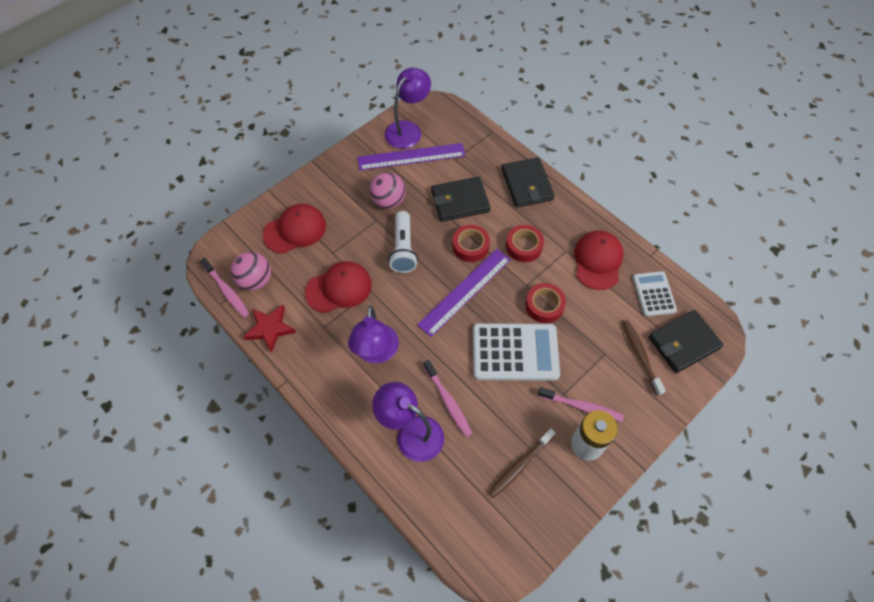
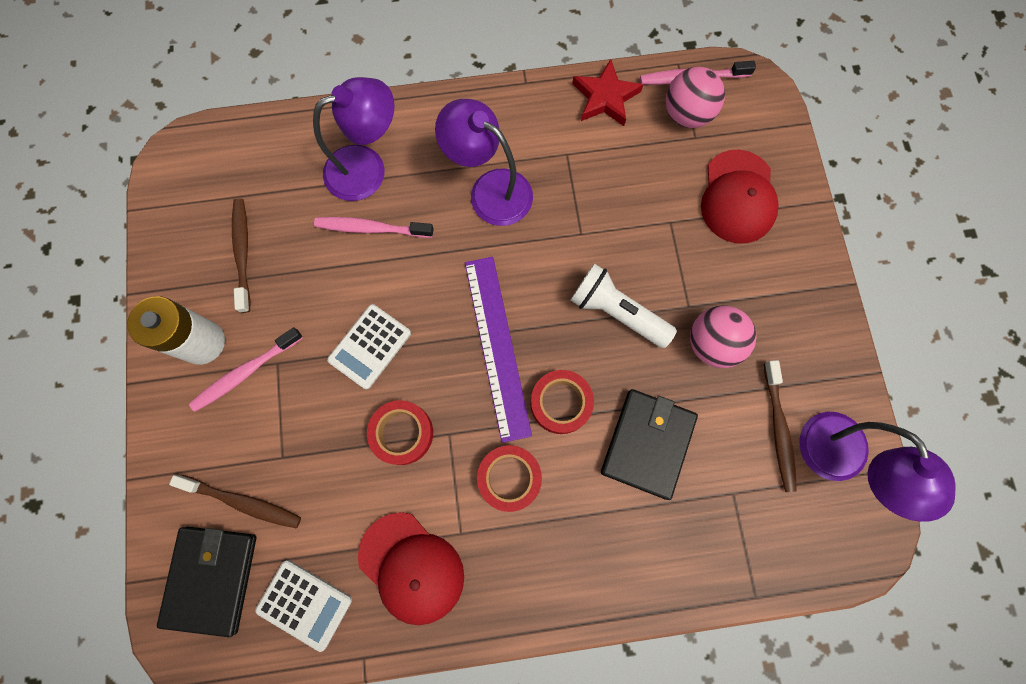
camera: 125 degrees right, 15 degrees up
red cap [305,261,372,313] -> none
purple ruler [357,143,465,170] -> brown toothbrush [764,360,797,492]
white calculator [473,323,560,381] -> white calculator [327,304,411,389], size x0.58
black wallet [501,157,555,207] -> none

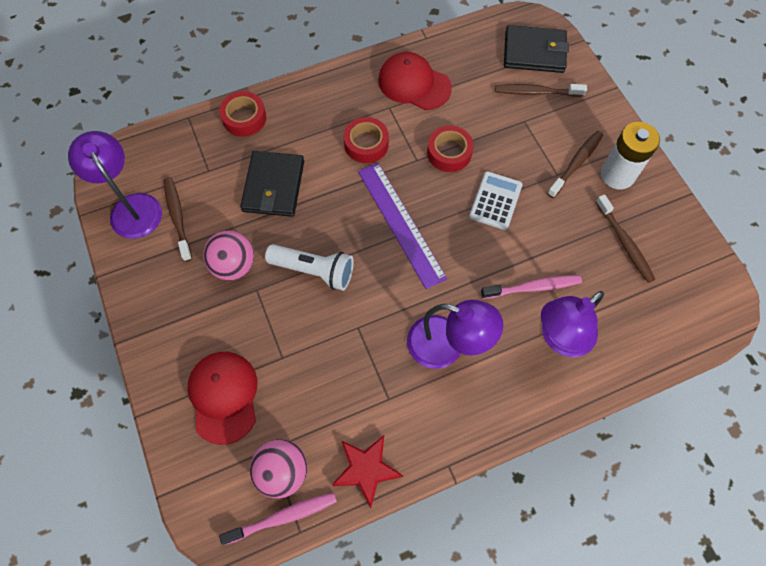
camera: 165 degrees right, 10 degrees down
black wallet [157,527,257,637] -> black wallet turned 75 degrees counterclockwise [504,25,569,73]
pink toothbrush [189,327,303,412] -> brown toothbrush [547,131,603,198]
white calculator [255,560,352,652] -> none
red tape [530,370,594,434] -> red tape moved to [219,91,266,137]

